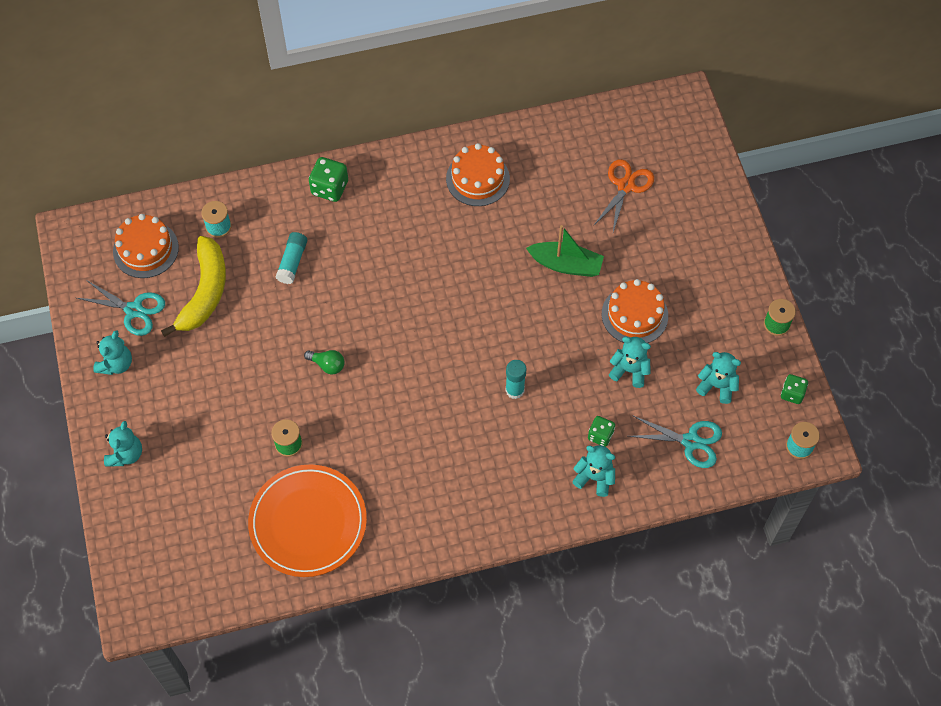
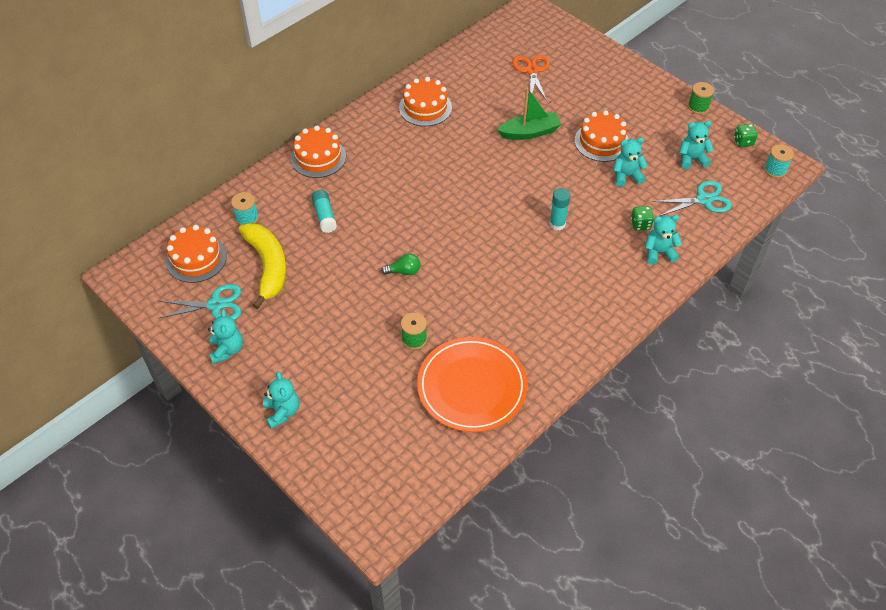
camera: 30 degrees left, 10 degrees down
green dice [309,157,348,202] -> orange cake [291,126,346,178]

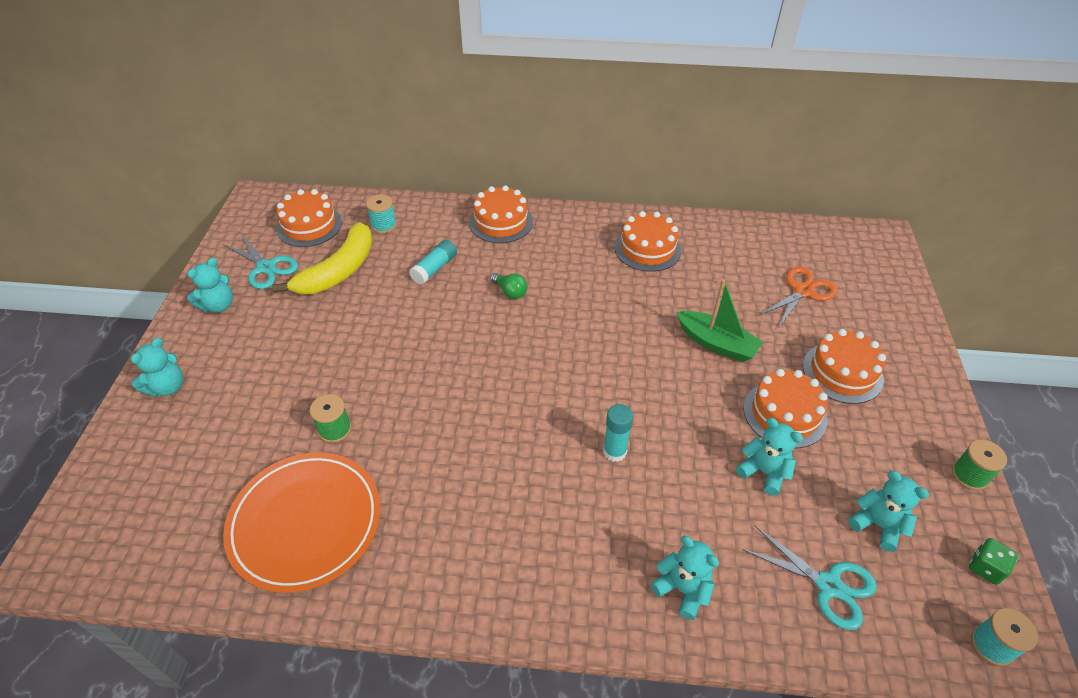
camera: 50 degrees right, 5 degrees down
green light bulb [381,253,420,275] -> green light bulb moved to [490,273,527,299]
green dice [631,206,654,231] -> none
none -> orange cake [803,329,886,404]

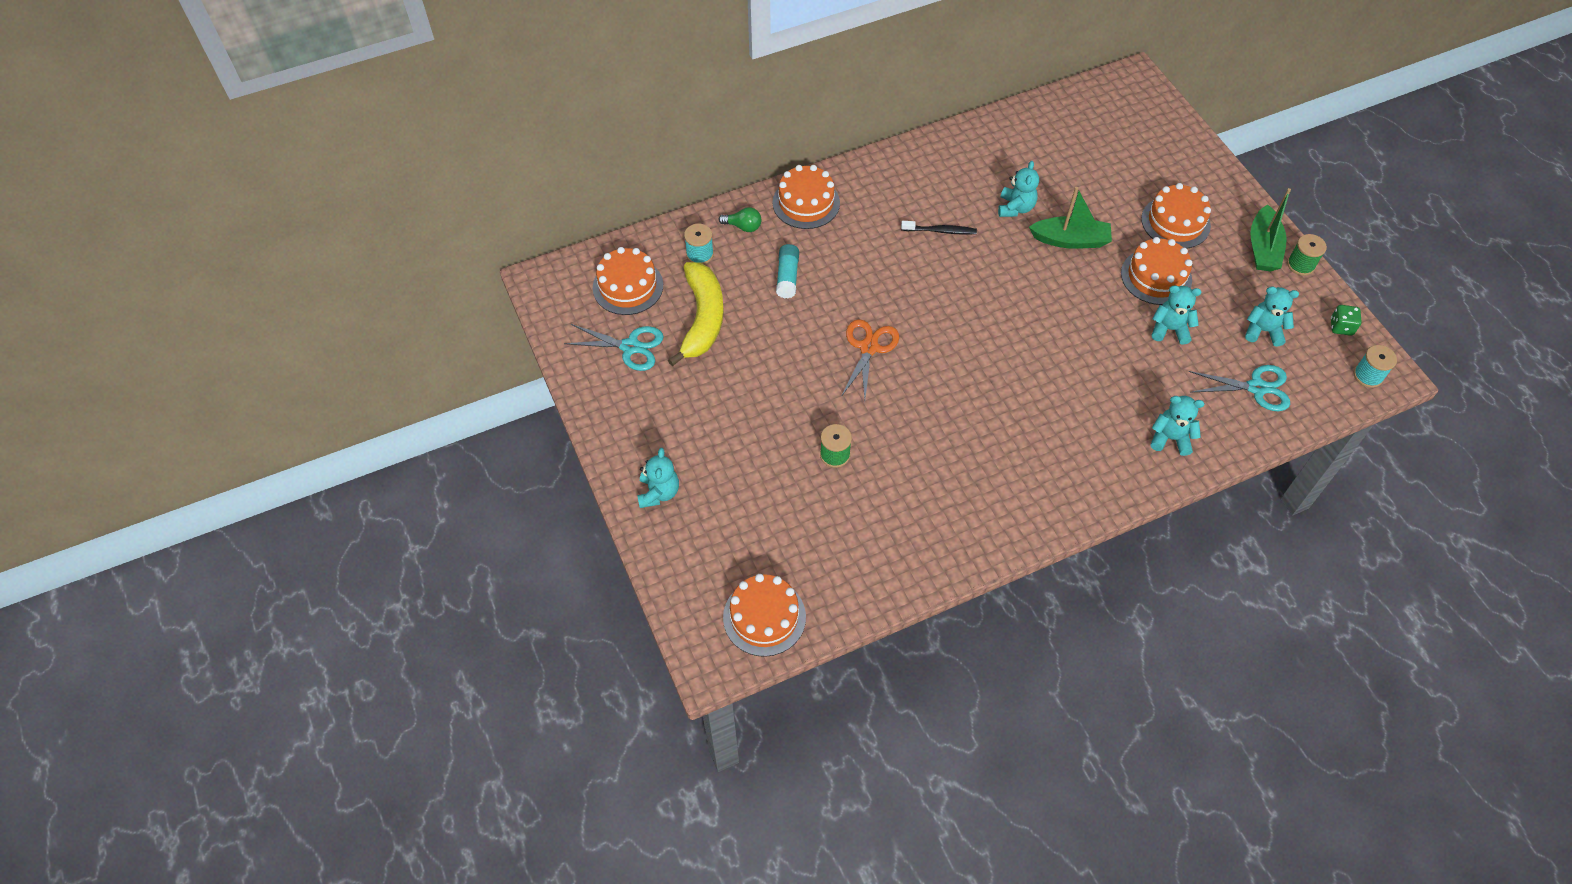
camera: 30 degrees left, 10 degrees up
turquoise teddy bear [187,258,233,313] -> turquoise teddy bear moved to [998,161,1039,217]
orange plate [223,452,380,593] -> none
green light bulb [490,273,527,299] -> green light bulb moved to [719,207,761,232]
turquoise glue stick [603,404,633,462] -> none
orange cake [615,211,681,272] -> orange cake moved to [723,574,806,657]
orange scissors [758,266,838,328] -> orange scissors moved to [841,319,899,400]
none -> black toothbrush [901,221,977,235]
none -> green boat [1250,188,1291,272]

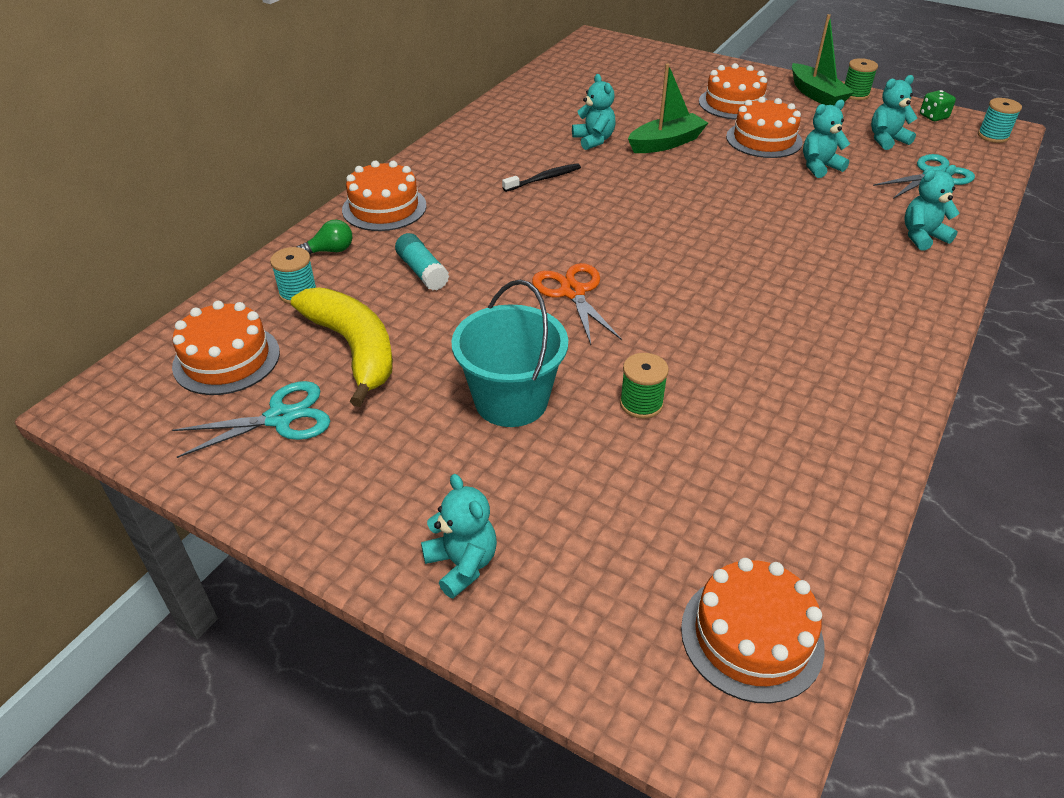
camera: 35 degrees left, 15 degrees down
none -> turquoise bucket [451,280,568,427]

